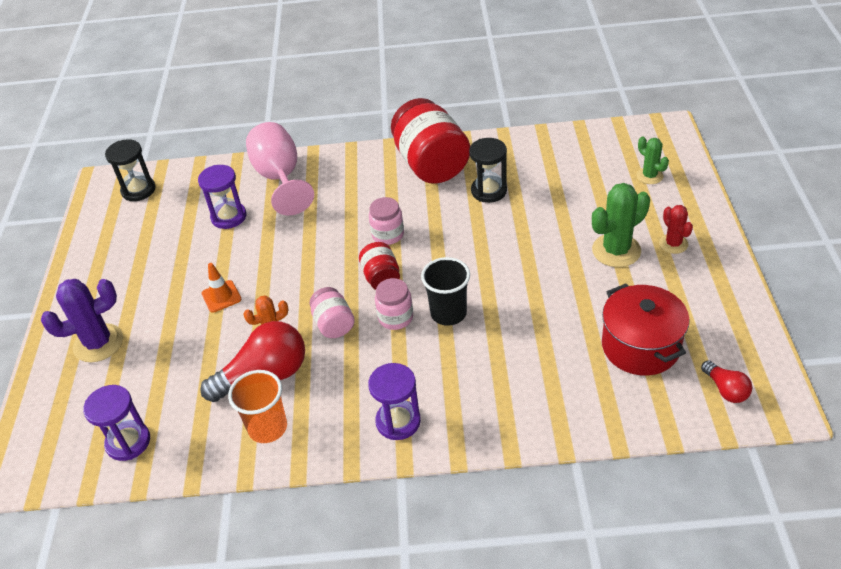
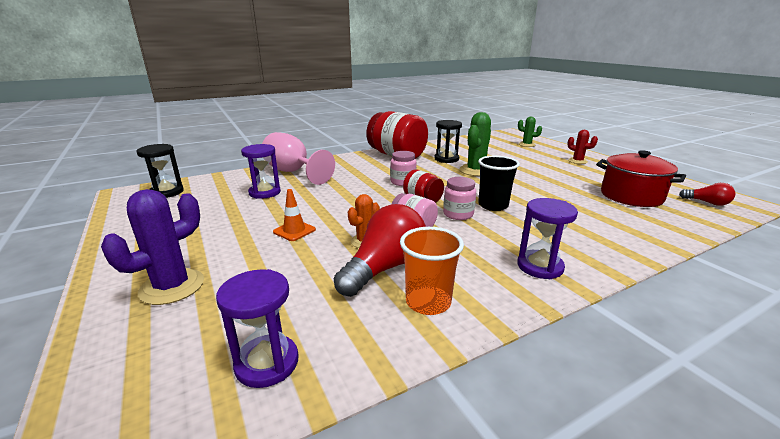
camera: 30 degrees left, 20 degrees down
green cactus [592,183,650,267] -> green cactus moved to [459,112,491,176]

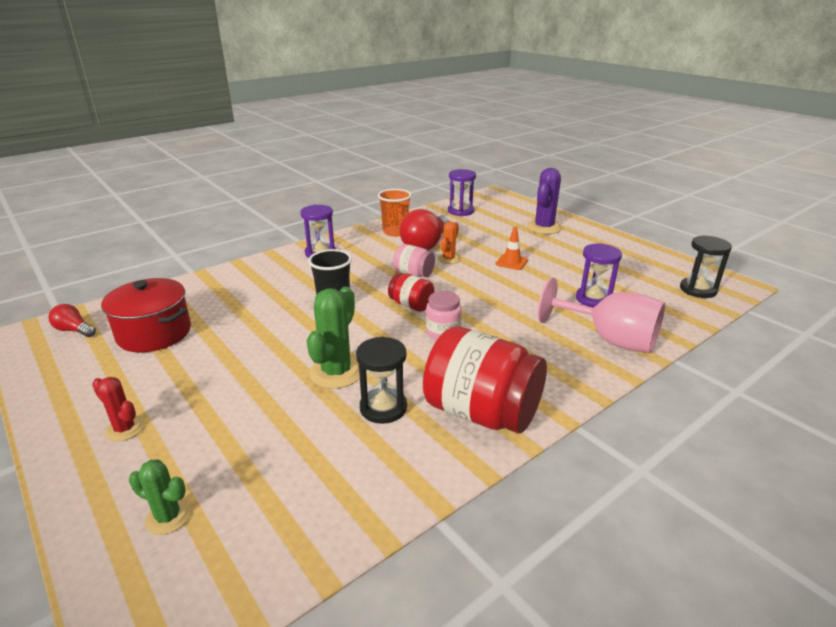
camera: 170 degrees right, 5 degrees up
pink jar [443,177,476,220] -> none

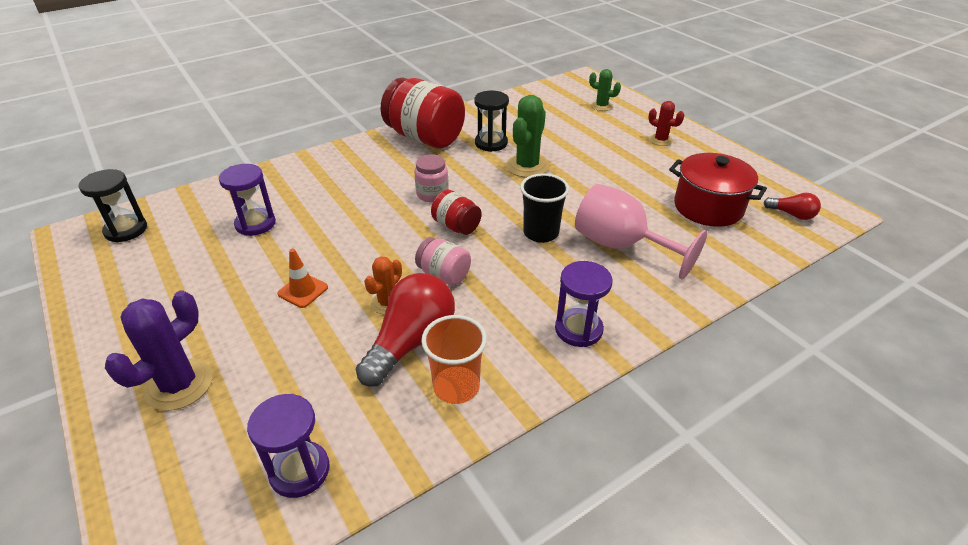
camera: 175 degrees left, 10 degrees up
pink goblet [537,277,665,353] -> pink goblet moved to [575,184,707,280]

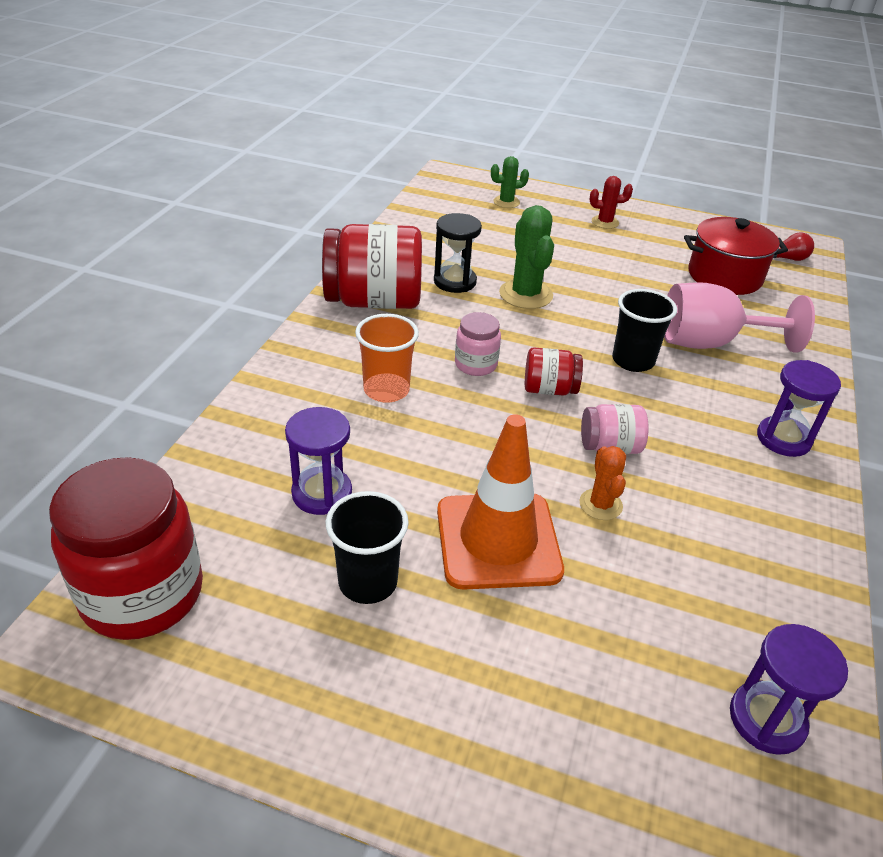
camera: 40 degrees left, 0 degrees up
black hourglass [79,169,147,242] -> red jar [49,457,203,640]
purple cactus [105,291,213,411] -> none
orange traffic cone [277,249,328,308] -> orange traffic cone [437,414,564,590], size x2.17
red light bulb [356,273,455,387] -> none
orange cup [421,315,487,404] -> orange cup moved to [355,314,419,403]
none -> black cup [326,491,409,604]

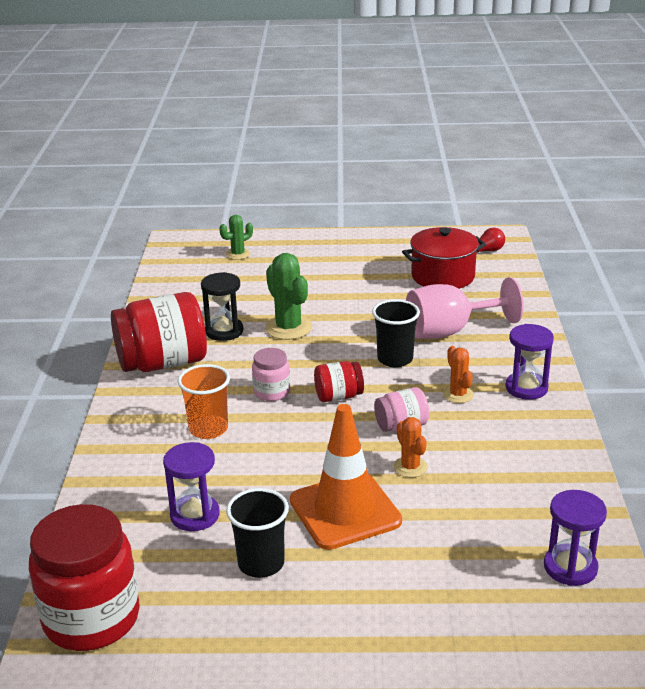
camera: 15 degrees left, 10 degrees down
red cactus [590,176,633,229] -> none
none -> orange cactus [443,346,474,403]

